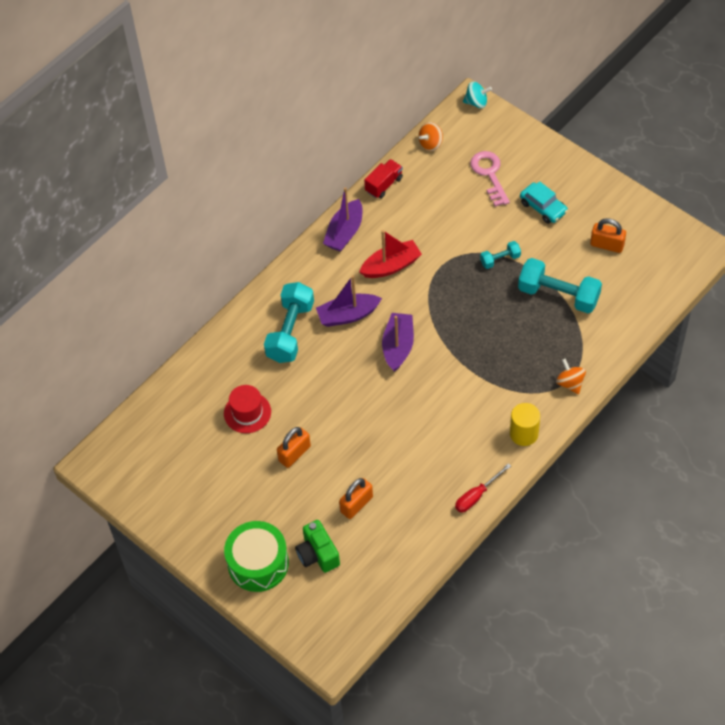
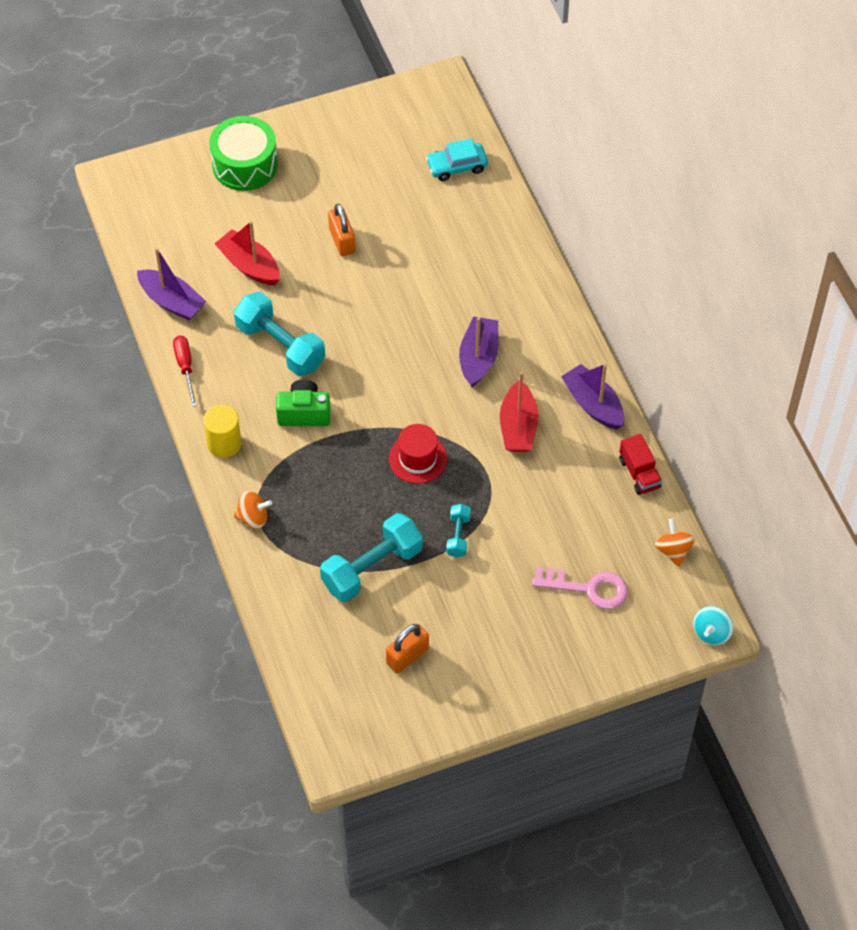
camera: 115 degrees right, 0 degrees up
red hat [224,385,271,433] -> red hat moved to [389,424,447,484]
turquoise dumbbell [264,282,314,363] -> turquoise dumbbell moved to [234,292,326,376]
green camera [295,520,340,573] -> green camera moved to [276,379,330,426]
orange padlock [339,478,373,519] -> red boat [214,221,280,285]
purple boat [382,313,414,372] -> purple boat moved to [137,248,206,320]
turquoise car [520,181,568,224] -> turquoise car moved to [426,138,488,181]

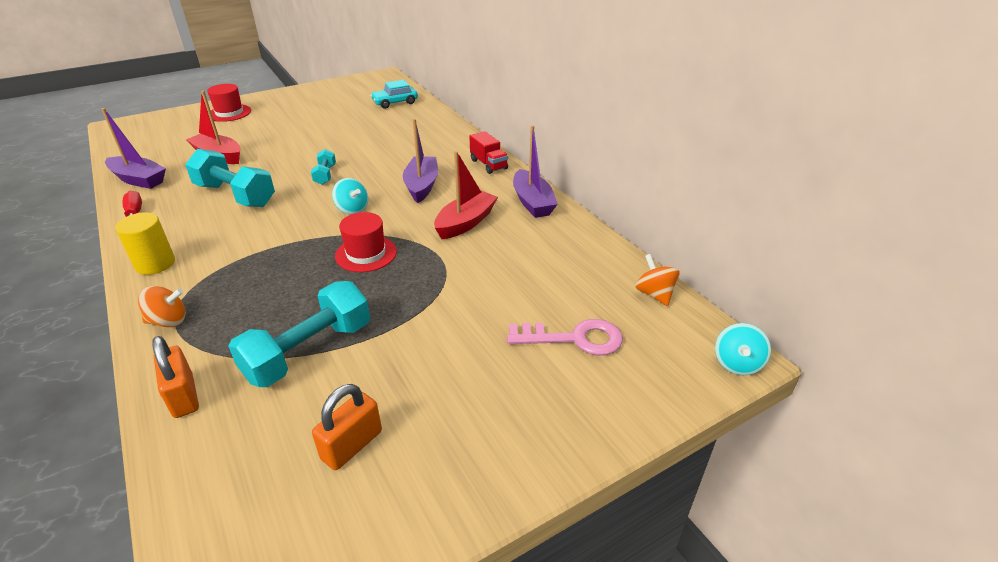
camera: 10 degrees left, 20 degrees down
green drum [209,116,278,191] -> red hat [207,84,251,122]
green camera [276,379,330,426] -> none
orange padlock [328,203,355,256] -> orange padlock moved to [152,336,199,418]
turquoise dumbbell [446,504,471,557] -> turquoise dumbbell moved to [311,149,336,185]
red boat [500,371,539,452] -> red boat turned 135 degrees counterclockwise [434,151,498,239]
purple boat [561,364,624,430] -> purple boat turned 150 degrees counterclockwise [513,126,558,218]
red truck [619,434,662,495] -> red truck moved to [469,131,508,174]
none -> turquoise spinning top [332,178,368,215]

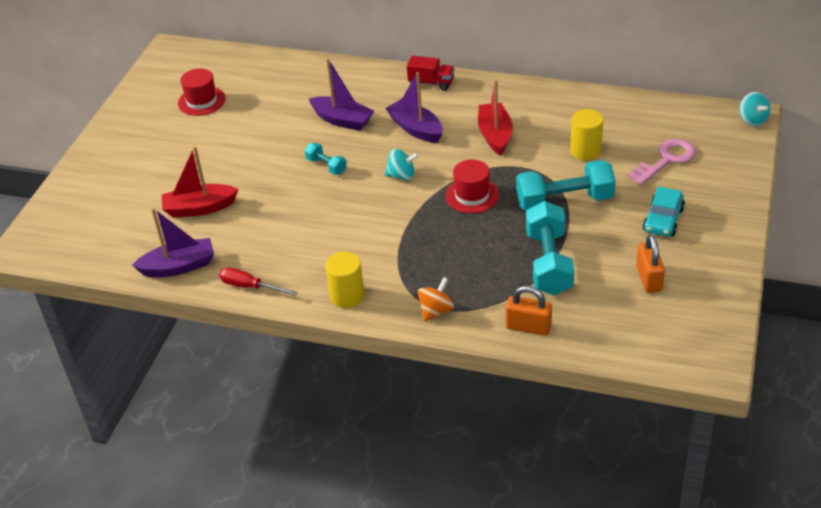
camera: 40 degrees left, 5 degrees up
turquoise dumbbell [185,149,275,207] -> turquoise dumbbell moved to [516,160,616,211]
red hat [207,84,251,122] -> red hat moved to [178,68,226,116]
turquoise car [370,80,418,109] -> turquoise car moved to [643,187,685,236]
purple boat [513,126,558,218] -> purple boat moved to [309,59,374,131]
orange spinning top [635,254,679,306] -> none
none -> yellow cylinder [570,109,604,161]

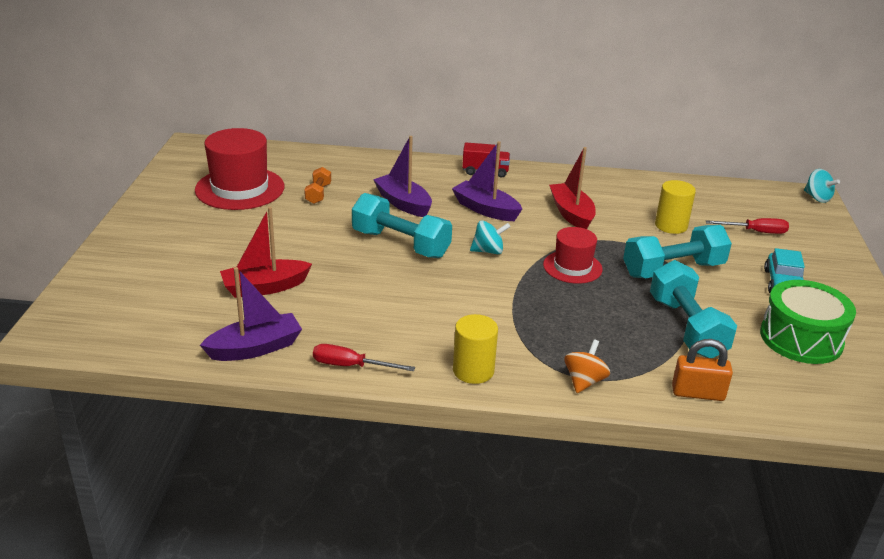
camera: 15 degrees left, 10 degrees down
red hat [178,68,226,116] -> red hat [195,128,284,210], size x1.66
turquoise dumbbell [305,143,347,175] -> turquoise dumbbell [352,193,452,258], size x1.99
purple boat [309,59,374,131] -> purple boat turned 150 degrees counterclockwise [373,136,432,217]
pink key [628,139,696,185] -> red screwdriver [706,218,789,234]
orange padlock [636,234,665,293] -> green drum [760,280,856,364]
none -> orange dumbbell [304,167,331,204]

